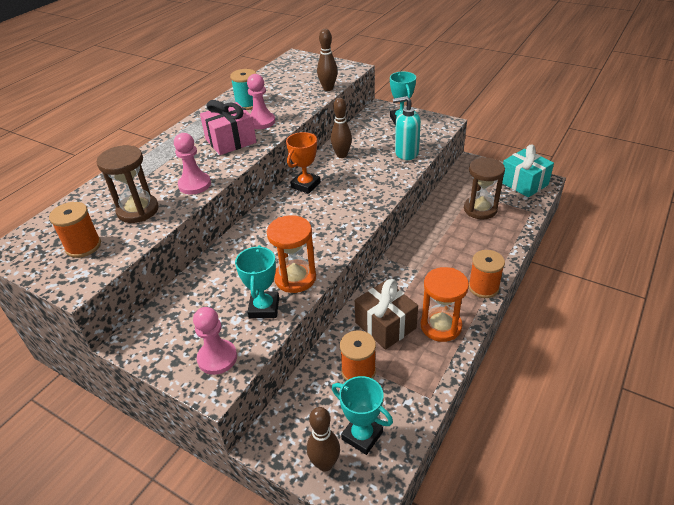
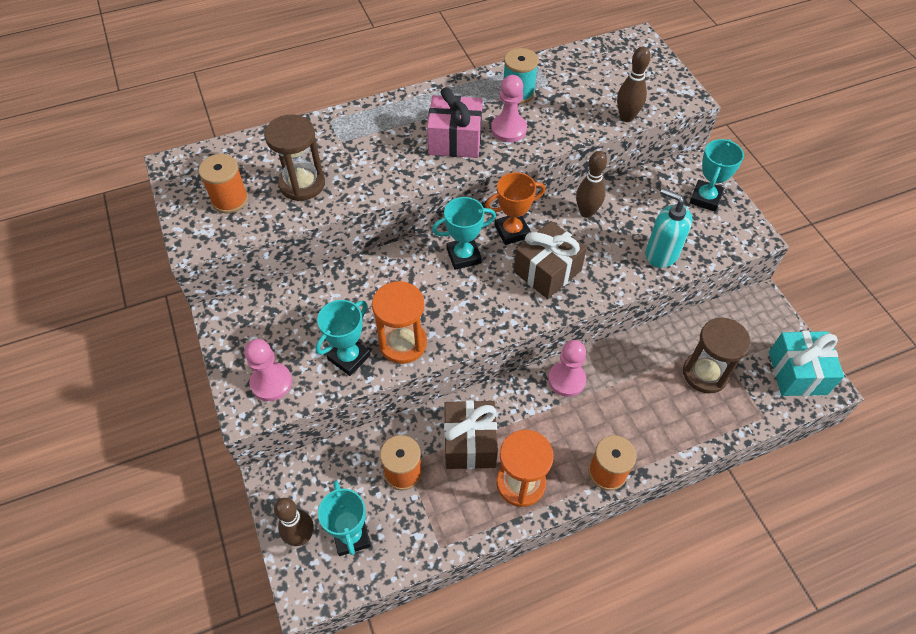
camera: 35 degrees right, 15 degrees up
pink pawn [174,133,211,195] -> pink pawn moved to [548,340,586,397]
none -> turquoise trophy [432,197,496,270]
none -> brown gift [514,221,587,299]

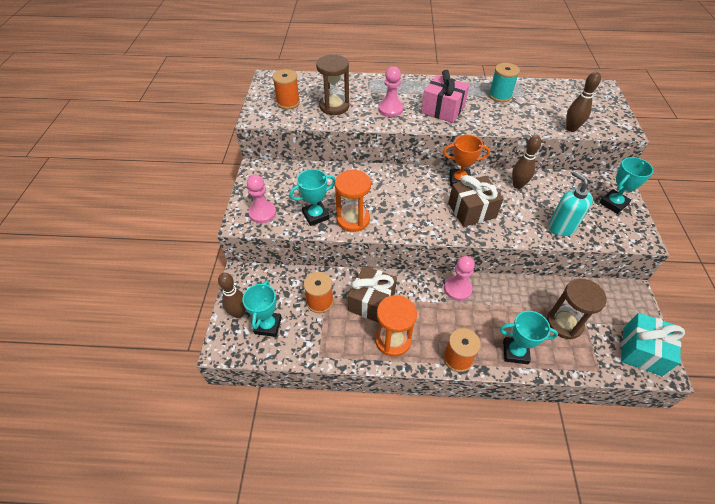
camera: 25 degrees right, 5 degrees down
turquoise trophy [432,197,496,270] -> turquoise trophy moved to [500,311,558,364]
pink pawn [491,75,527,142] -> pink pawn moved to [378,66,403,117]

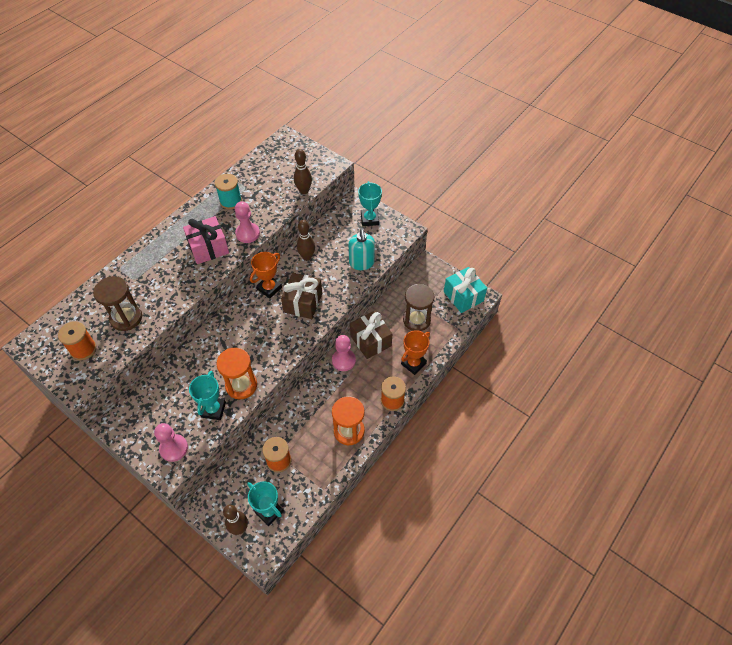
camera: 55 degrees left, 5 degrees up
brown gift [348,266,397,323] -> brown gift moved to [350,311,392,359]
pink pawn [378,66,403,117] -> pink pawn moved to [235,201,260,243]
turquoise trophy [500,311,558,364] -> orange trophy [401,330,430,375]
turquoise soap dispenser [549,171,593,236] -> turquoise soap dispenser turned 105 degrees counterclockwise [349,229,375,270]

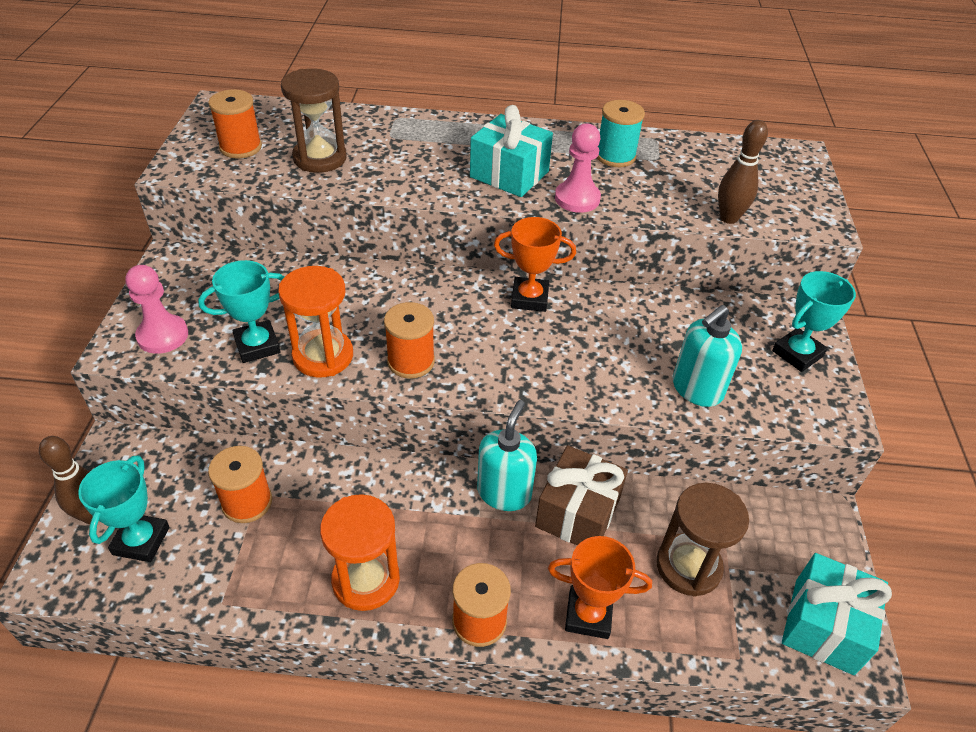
camera: 55 degrees right, 10 degrees down
pink gift [183,216,229,264] -> turquoise gift [470,105,553,197]
brown gift [281,273,322,319] -> none
brown bowling pin [297,220,315,261] -> none
pink pawn [332,335,356,371] -> turquoise soap dispenser [477,400,537,511]
none -> orange spool [384,302,435,379]

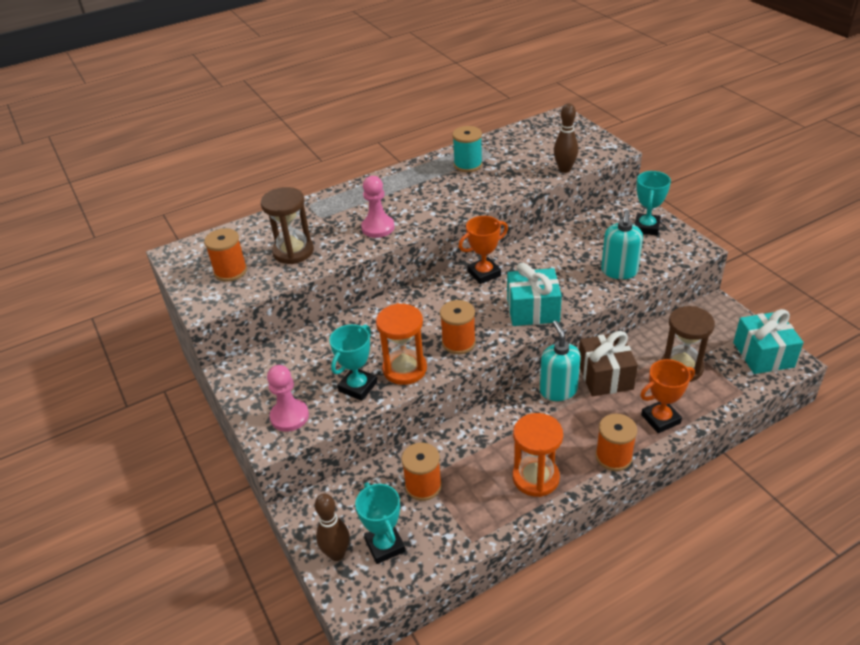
camera: 30 degrees left, 5 degrees down
turquoise gift [470,105,553,197] -> turquoise gift moved to [507,263,562,326]
pink pawn [555,123,601,213] -> pink pawn moved to [361,176,394,238]

